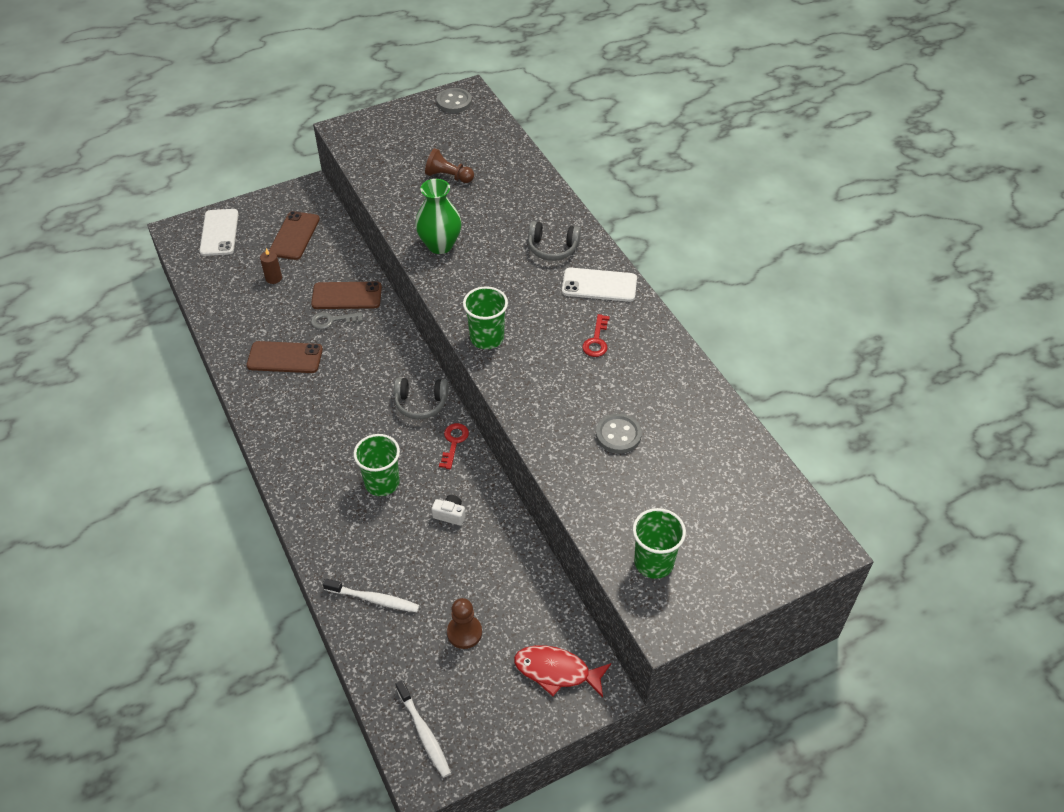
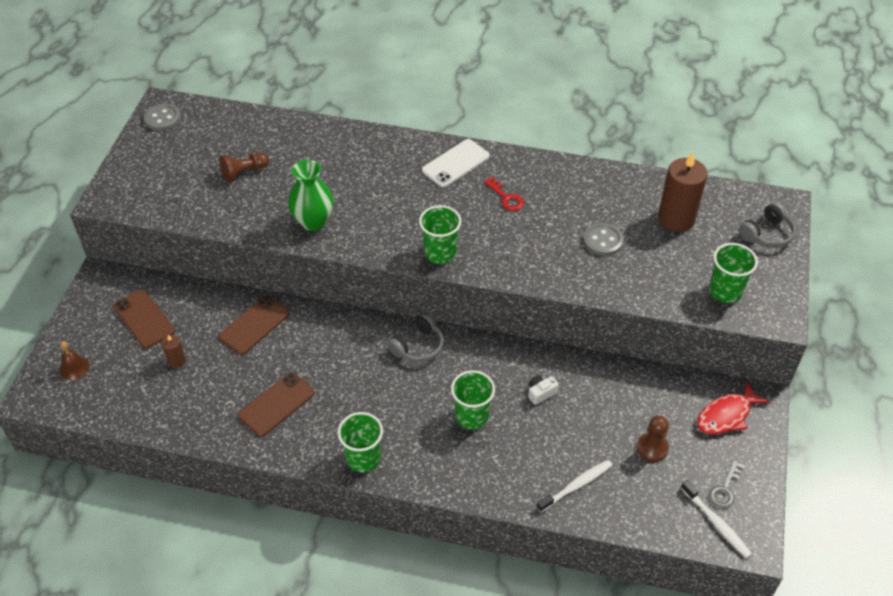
camera: 50 degrees left, 0 degrees up
white phone [199,209,238,256] -> brown bell [60,341,90,380]
grey key [311,312,363,329] -> grey key moved to [709,460,745,509]
white toothbrush [396,680,451,778] -> white toothbrush turned 45 degrees clockwise [681,480,752,558]
red key [439,423,469,469] -> none
grey headphones [528,221,581,261] -> grey headphones moved to [739,202,796,248]
none -> green cup [337,412,383,472]
none -> brown candle [658,152,708,232]

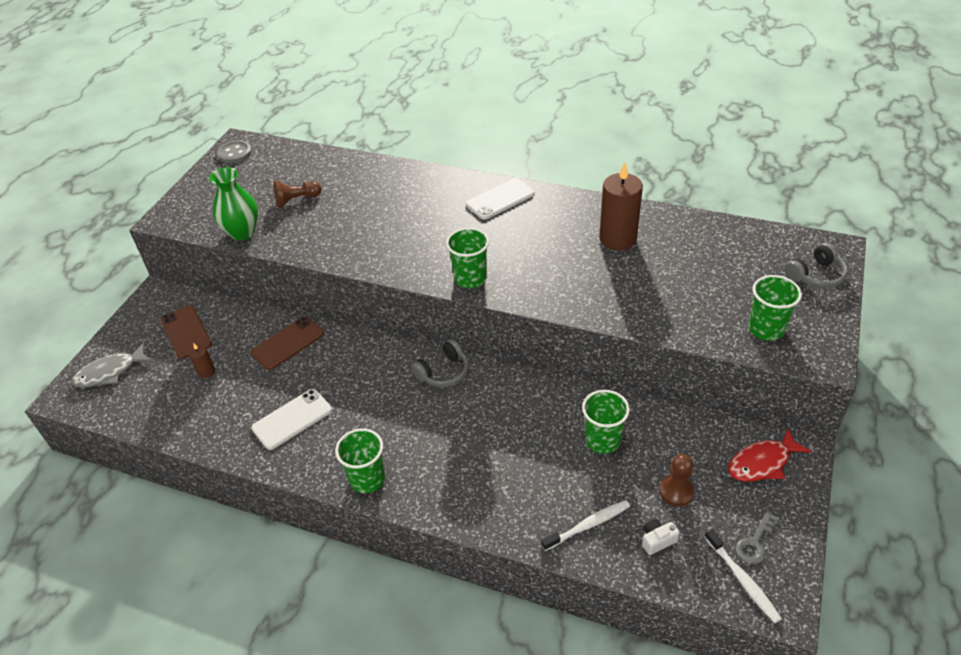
camera: 10 degrees right, 5 degrees down
brown bell [60,341,90,380] -> grey fish [72,343,153,388]
brown phone [238,372,315,437] -> white phone [251,389,332,450]
green vase [288,160,334,231] -> green vase moved to [209,167,258,240]
green cup [451,370,495,430] -> green cup moved to [582,390,630,454]
red key [484,177,524,211] -> none
white camera [528,375,559,405] -> white camera moved to [642,519,680,555]
grey button [583,223,623,256] -> none
brown candle [658,152,708,232] -> brown candle moved to [599,162,643,251]

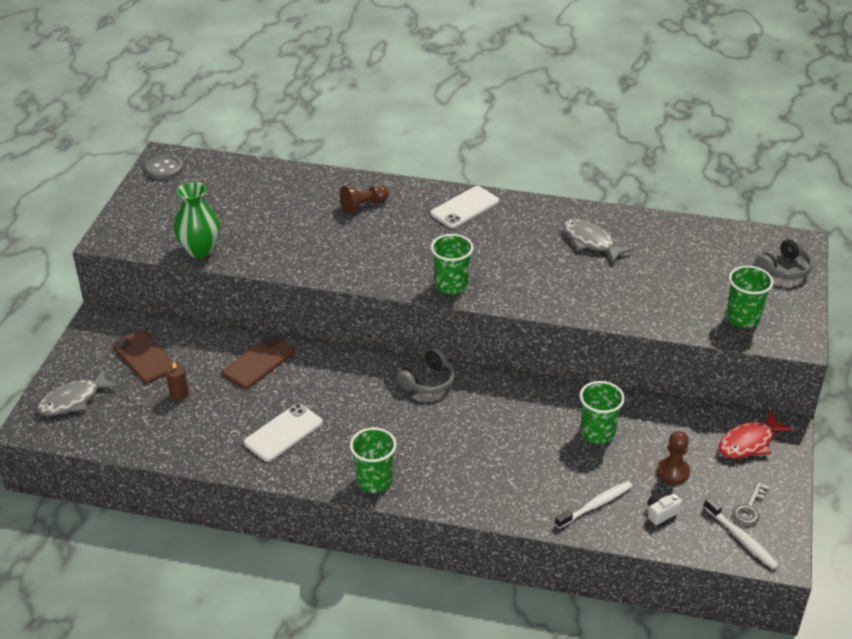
camera: 10 degrees left, 5 degrees down
brown pawn [273,181,322,208] -> brown pawn moved to [340,185,389,214]
brown candle [599,162,643,251] -> grey fish [563,219,633,263]

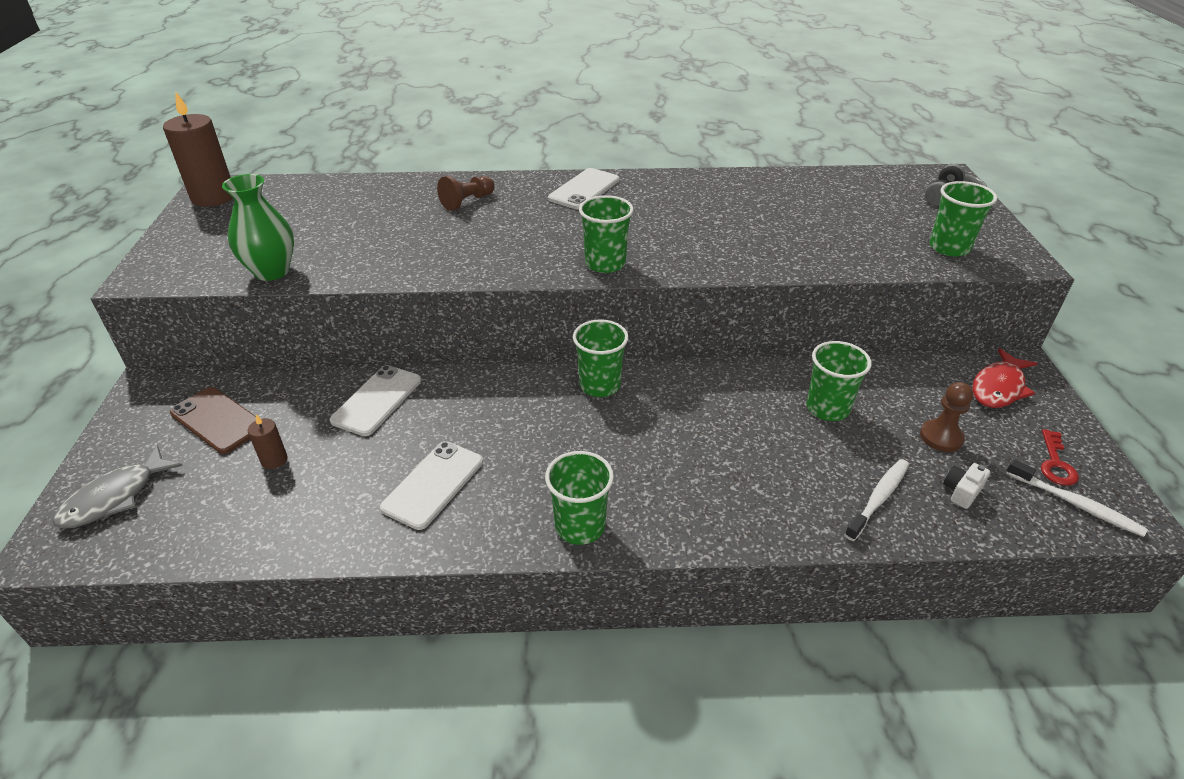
camera: 15 degrees left, 0 degrees up
grey button [146,155,183,180] -> brown candle [163,92,233,207]
brown phone [222,335,295,389] -> white phone [330,365,421,436]
grey headphones [397,348,455,394] -> green cup [573,319,629,397]
grey fish [563,219,633,263] -> none
grey key [733,482,770,525] -> red key [1041,429,1079,486]

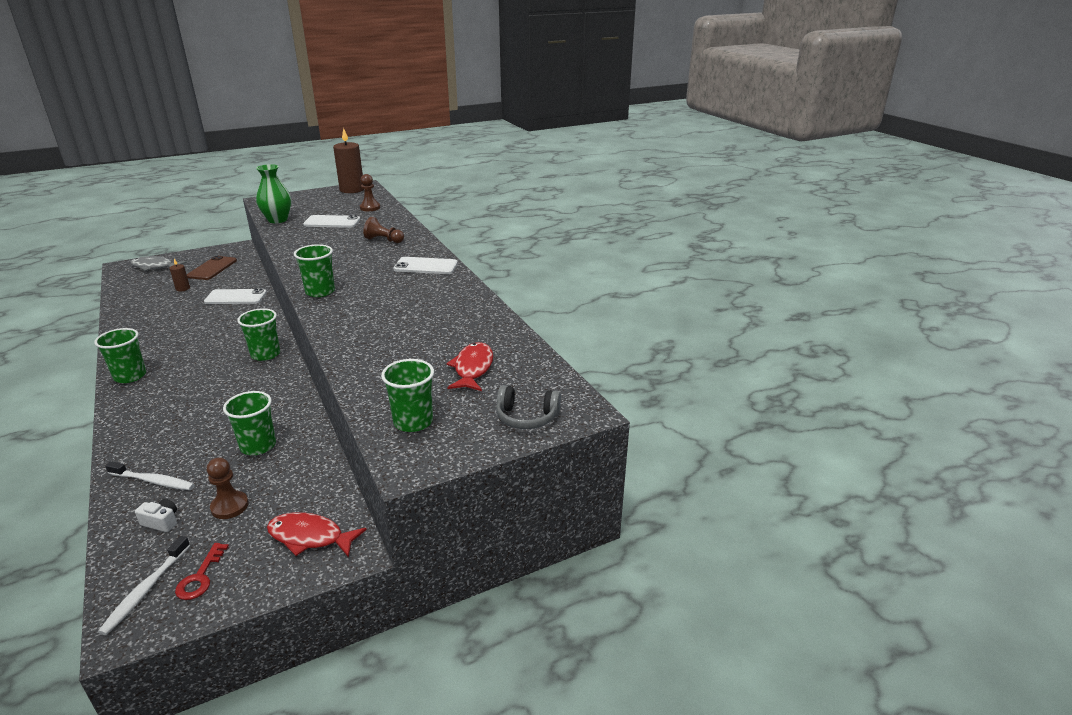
camera: 65 degrees right, 10 degrees down
white phone [380,441,483,530] -> white phone moved to [303,215,360,228]
red key [1041,429,1079,486] -> red key turned 75 degrees counterclockwise [175,543,229,600]
none -> brown pawn [360,174,380,211]
none -> red fish [446,342,493,391]

